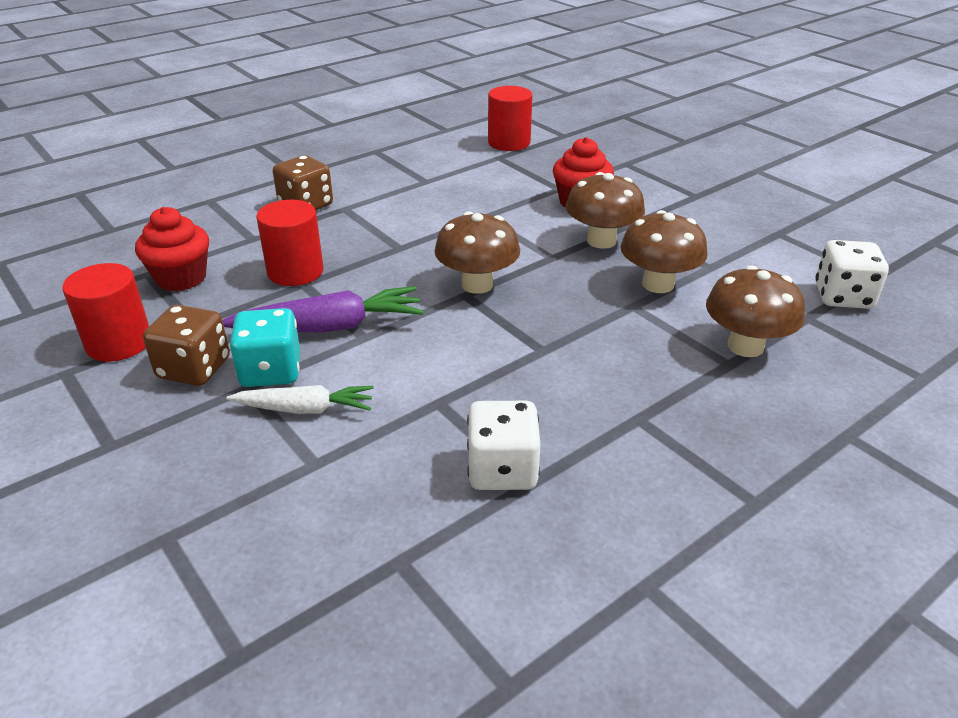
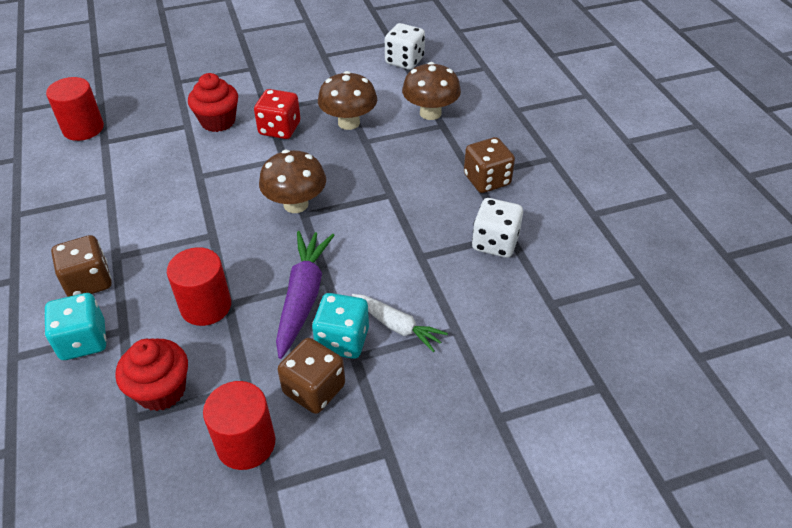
camera: 70 degrees left, 10 degrees up
white carrot [226,385,374,414] -> white carrot turned 105 degrees clockwise [352,294,448,352]
brown mushroom [566,172,645,249] -> red dice [254,89,300,139]
none -> turquoise dice [45,293,106,360]
none -> brown dice [464,137,515,193]

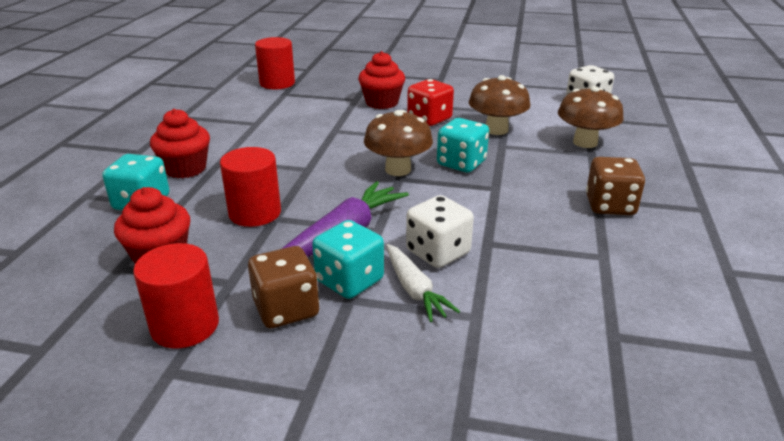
camera: 30 degrees right, 15 degrees down
brown dice [51,235,112,297] -> red cupcake [150,109,210,178]
white dice [472,198,523,258] -> white dice moved to [406,195,474,268]
none -> turquoise dice [437,118,489,173]

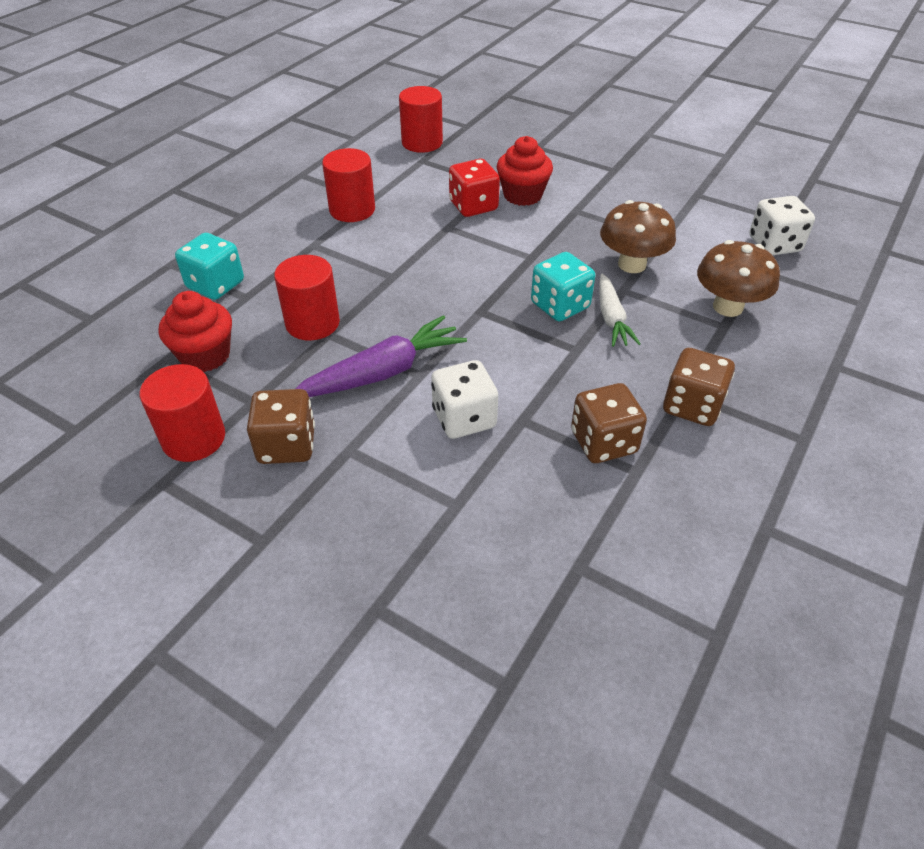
camera: 20 degrees right, 15 degrees up
red cupcake [150,109,210,178] -> none
turquoise dice [312,220,384,299] -> none
brown mushroom [364,110,433,176] -> none
white carrot [386,244,460,322] -> white carrot moved to [599,274,641,347]
red dice [407,79,454,126] -> red dice moved to [449,159,500,217]
none -> red cylinder [322,148,375,222]
none -> brown dice [571,383,647,463]

